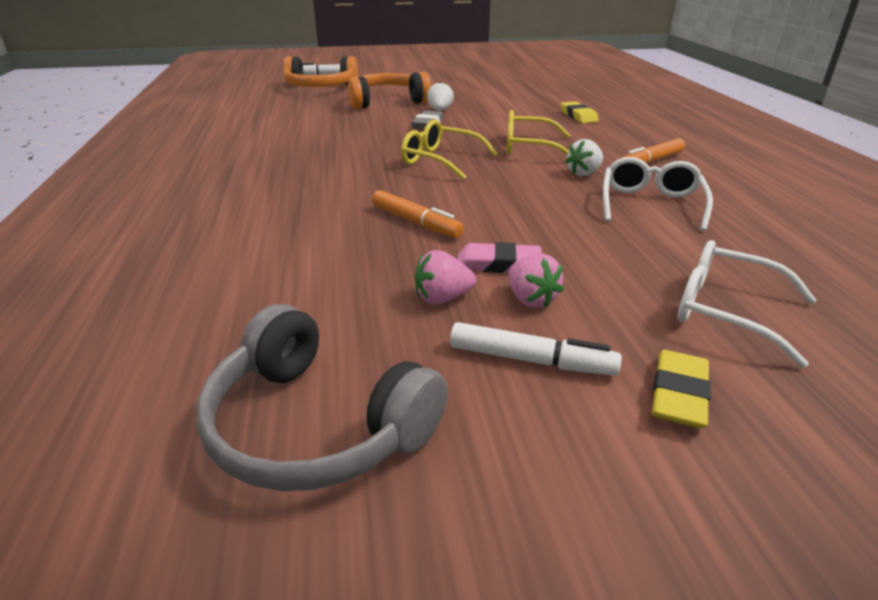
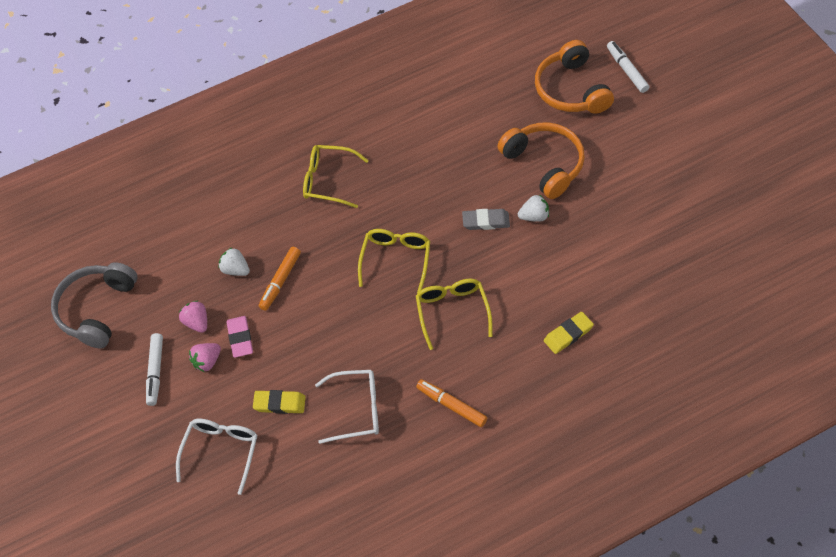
camera: 75 degrees right, 25 degrees up
white strawberry [565,139,603,176] -> white strawberry moved to [219,248,250,276]
yellow eraser [652,350,711,428] -> yellow eraser moved to [253,390,306,414]
none -> yellow glasses [303,145,369,208]

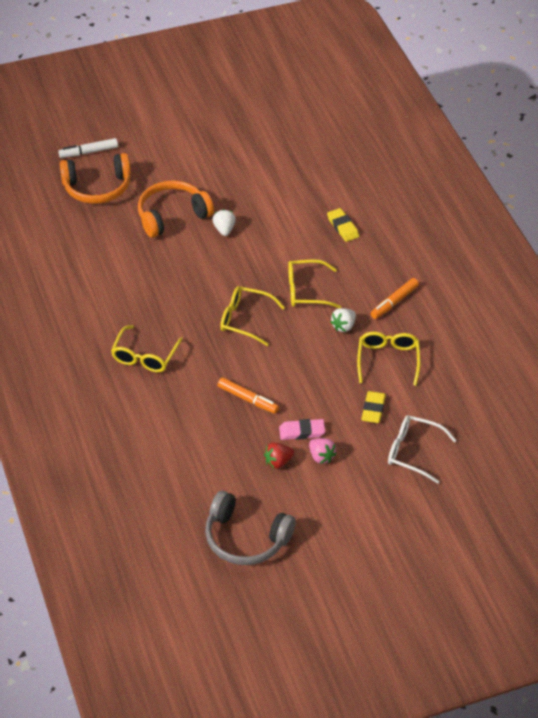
camera: 85 degrees left, 10 degrees down
white marker [146,333,163,406] -> none
pink strawberry [179,301,207,333] -> red strawberry [264,443,294,469]
white strawberry [219,248,250,276] -> white strawberry moved to [330,308,356,332]
white glasses [315,370,379,444] -> yellow glasses [357,332,421,386]
grey eraser [462,209,510,230] -> none

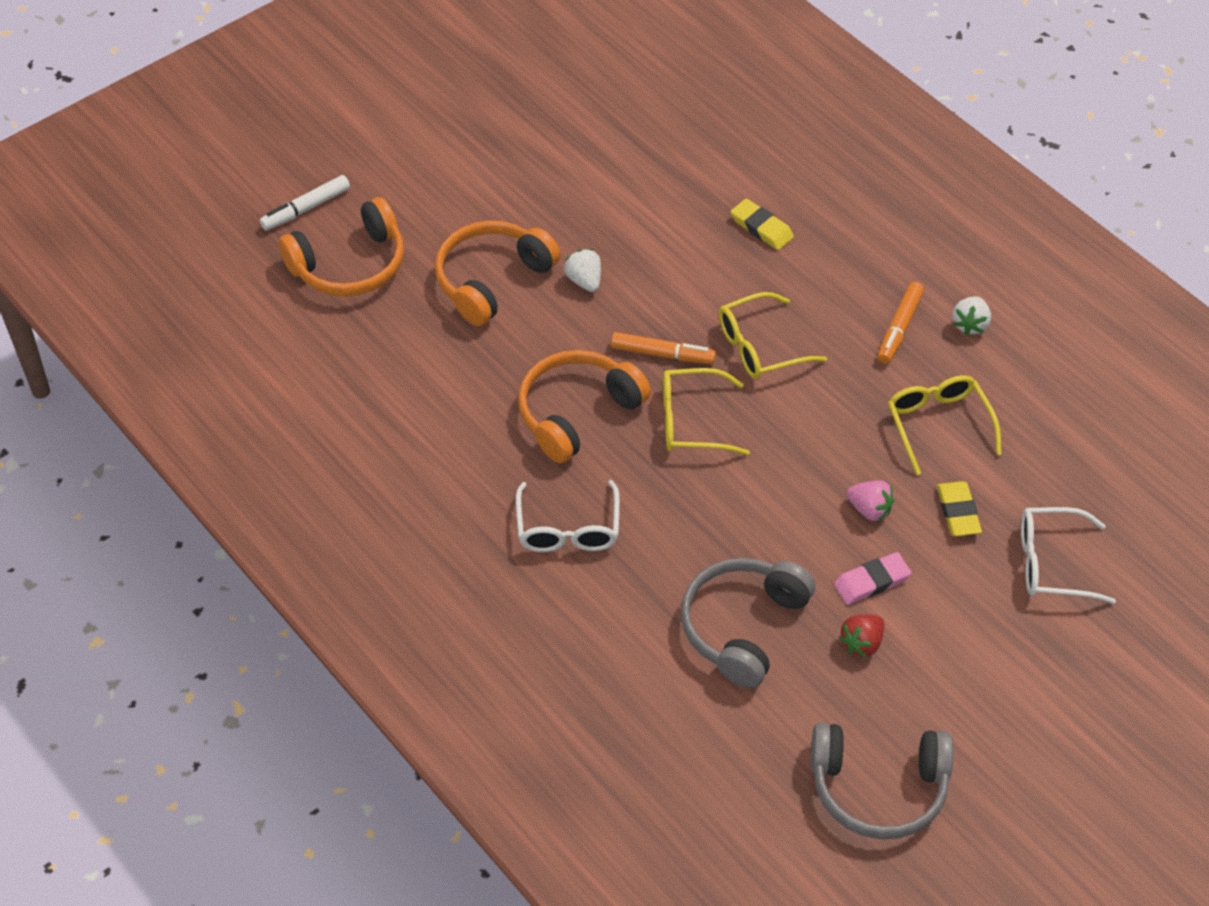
camera: 20 degrees left, 5 degrees up
yellow glasses [111,325,183,372] -> white glasses [516,480,620,552]
orange marker [217,377,279,414] -> orange marker moved to [611,332,716,364]
pink strawberry [309,438,337,464] -> pink strawberry moved to [847,480,894,521]
white strawberry [330,308,356,332] -> white strawberry moved to [952,296,991,336]
none -> orange headphones [518,350,651,463]
none -> grey headphones [681,558,815,688]

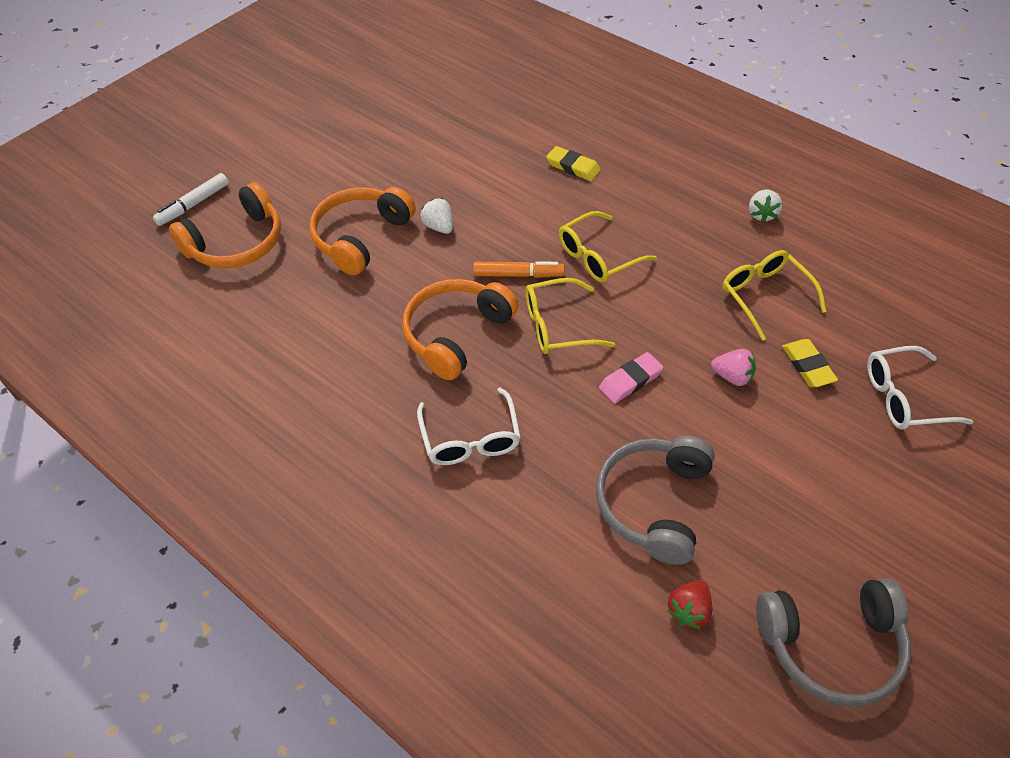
camera: 10 degrees left, 0 degrees up
pink eraser [834,552,911,605] -> pink eraser moved to [599,352,664,403]
red strawberry [839,614,884,658] -> red strawberry moved to [667,580,712,629]
orange marker [878,282,924,364] -> none

